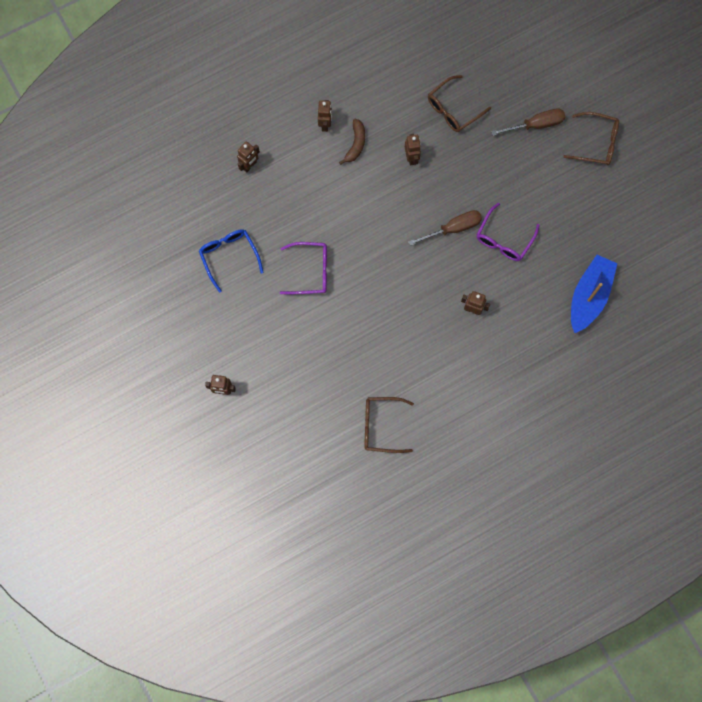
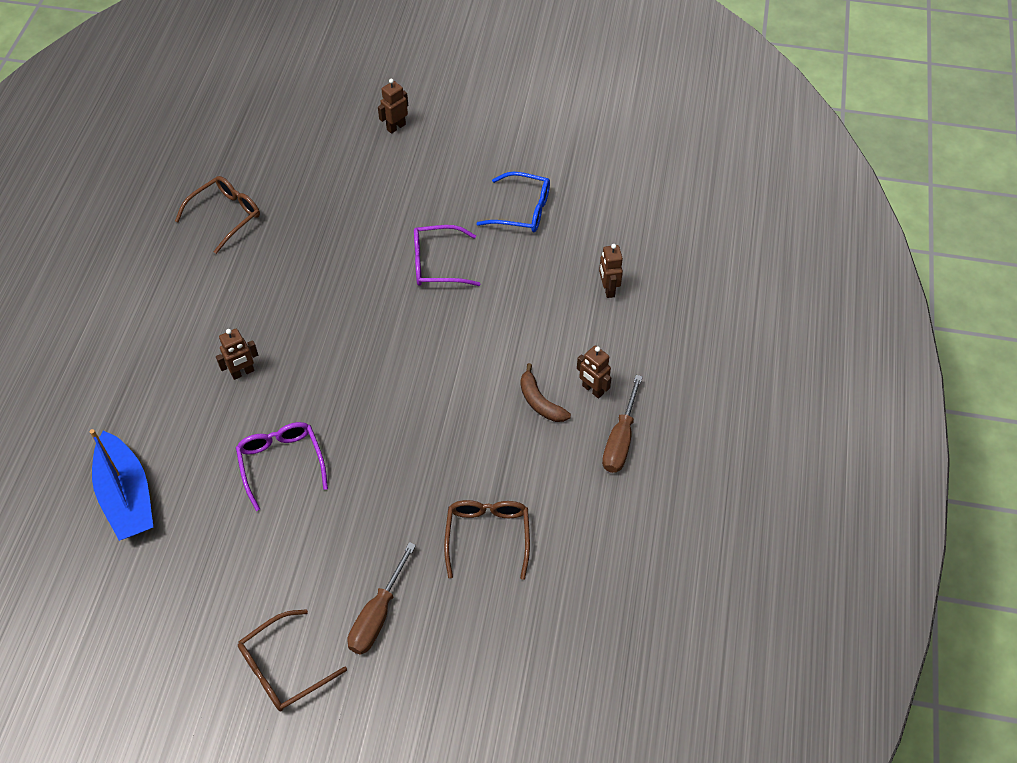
camera: 130 degrees right, 20 degrees down
purple glasses [280,242,327,294] -> purple glasses turned 45 degrees clockwise [414,225,480,286]
brown robot [405,134,421,166] -> none
brown screwdriver [409,210,482,246] -> brown screwdriver moved to [602,375,643,473]

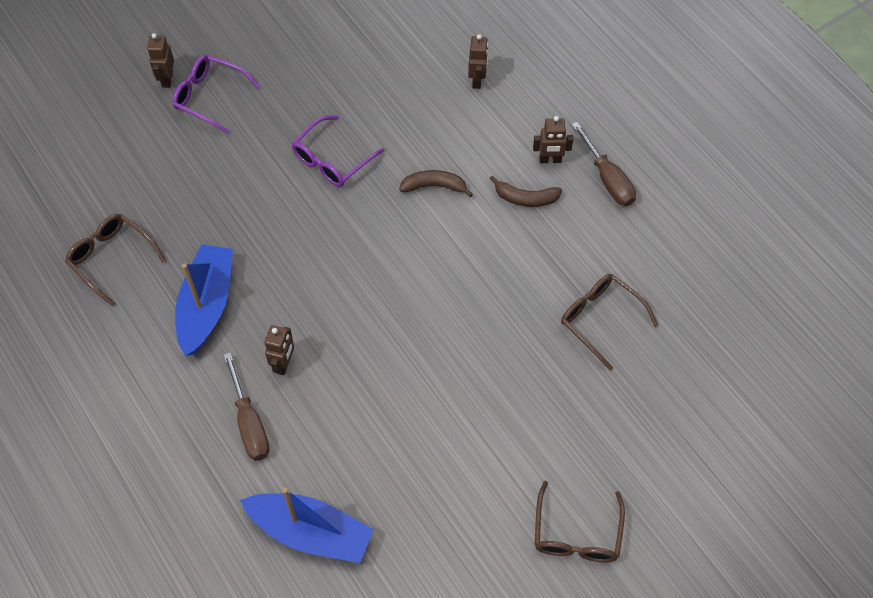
camera: 45 degrees left, 5 degrees up
brown glasses [175,176,260,254] -> brown glasses turned 45 degrees counterclockwise [65,214,166,306]
purple glasses [236,422,328,511] -> purple glasses moved to [173,55,261,134]
brown screwdriver [347,542,416,655] -> brown screwdriver moved to [223,352,270,461]
blue glasses [476,171,550,232] -> none
brown robot [599,244,623,298] -> brown robot turned 120 degrees counterclockwise [468,34,488,89]
none -> blue boat [175,245,233,356]
none -> brown banana [399,170,473,197]

